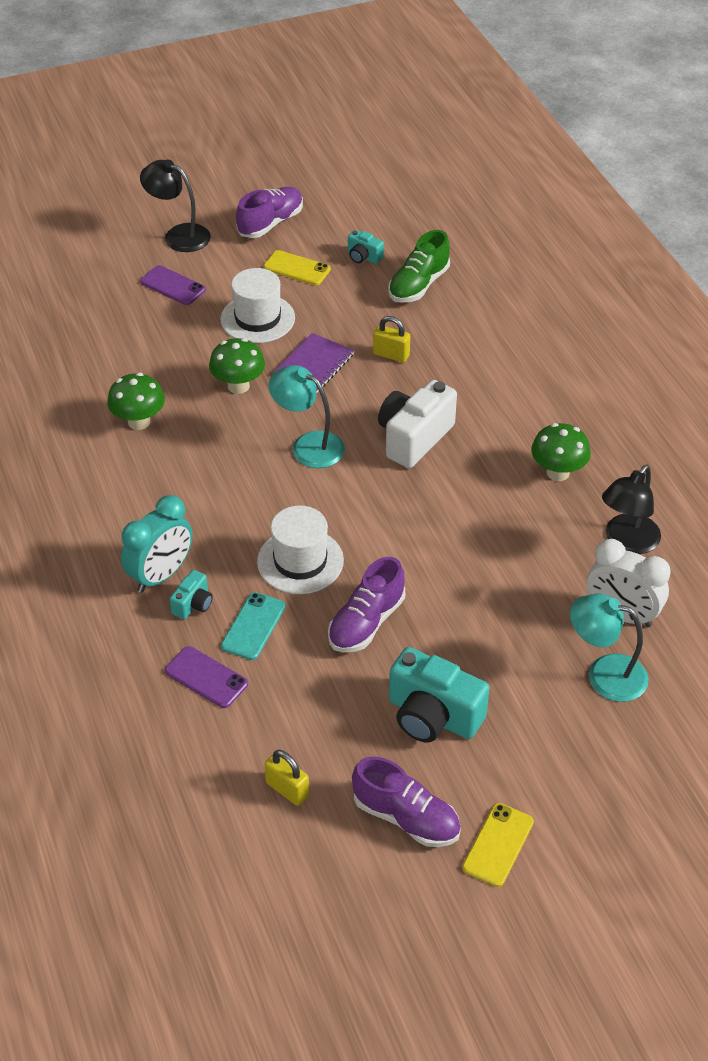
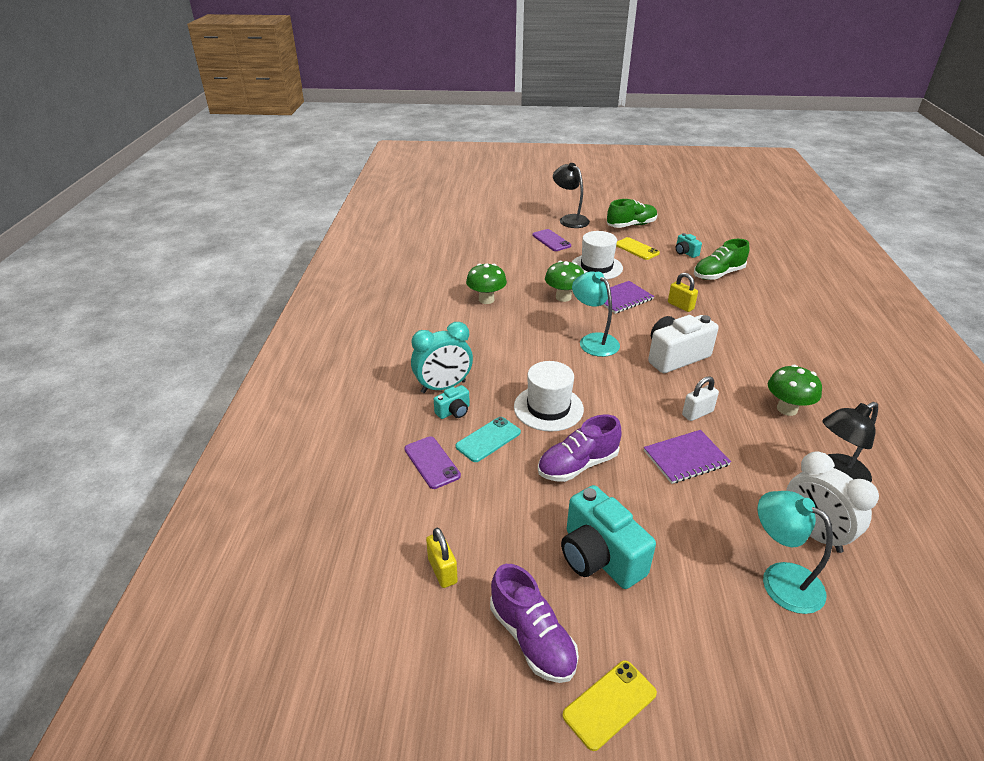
camera: 25 degrees right, 10 degrees down
purple shoe [236,187,303,238] -> green shoe [607,199,658,228]
none -> purple notebook [644,430,731,484]
none -> white padlock [682,376,719,421]

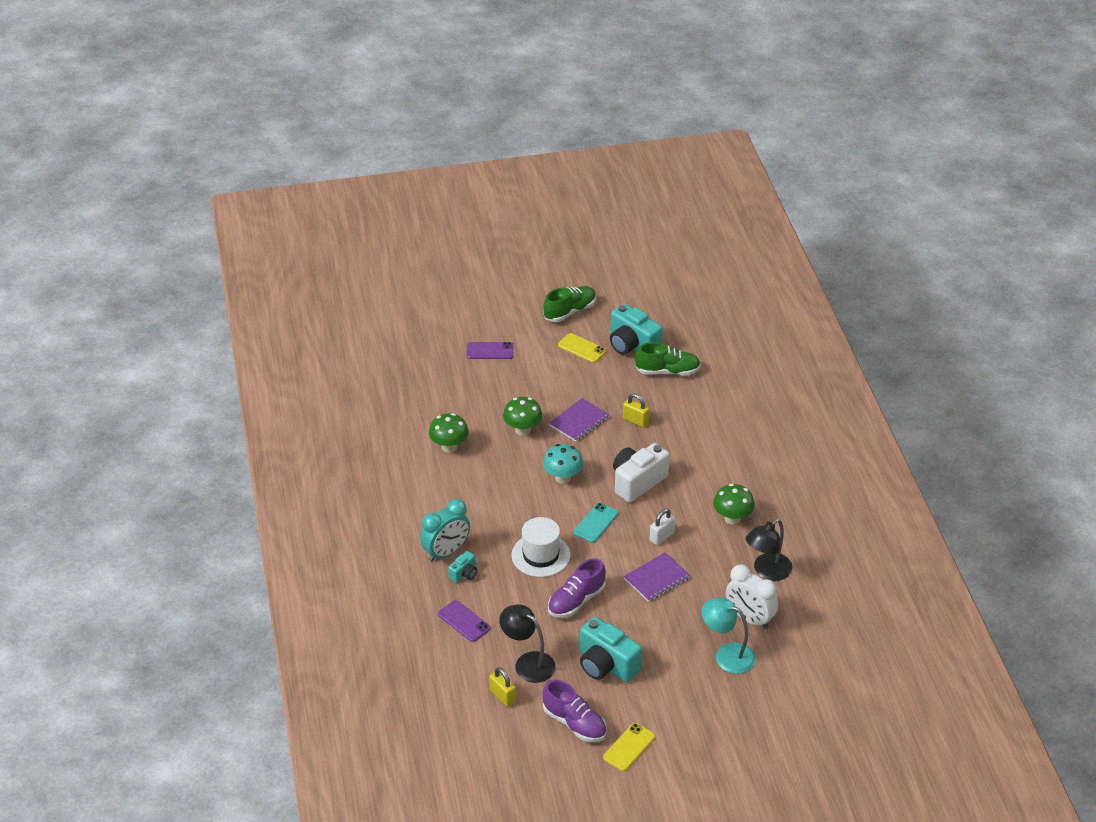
camera: 15 degrees left, 5 degrees up
turquoise phone [456,417,521,462] -> turquoise phone moved to [573,503,618,543]
purple phone [532,229,571,251] -> purple phone turned 45 degrees counterclockwise [467,342,513,359]
black lamp [553,163,590,228] -> black lamp moved to [499,604,556,683]
white hat [572,231,623,280] -> none
turquoise lamp [572,272,620,357] -> turquoise mushroom [543,444,583,484]
turquoise camera [676,233,702,258] -> turquoise camera [610,304,663,355], size x2.04
green shoe [694,239,749,280] -> green shoe turned 135 degrees counterclockwise [635,342,701,375]

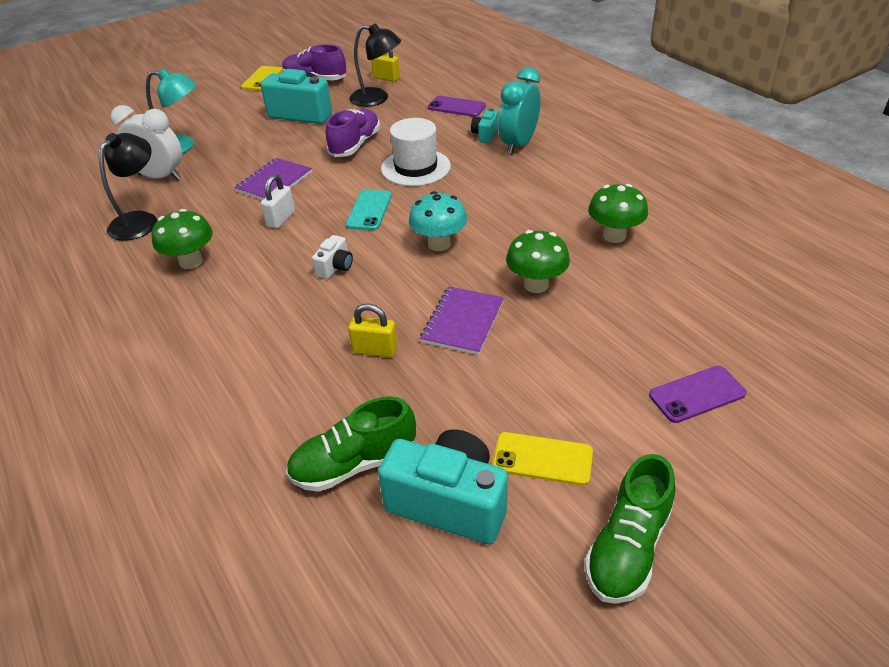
camera: 160 degrees right, 0 degrees up
white camera [613,443,670,503] -> white camera [312,235,353,279], size x0.49

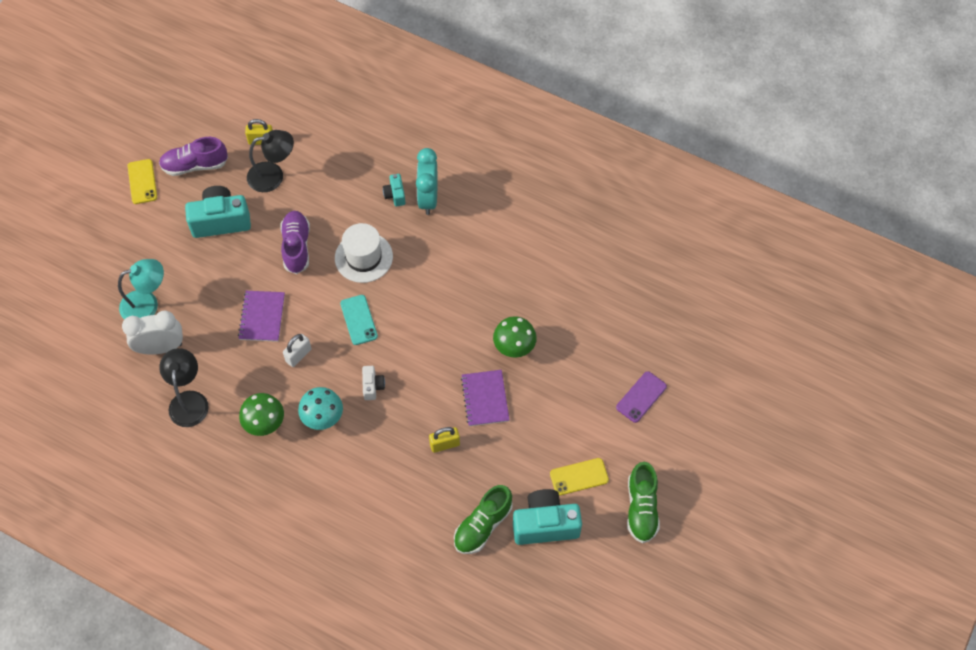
camera: 30 degrees left, 20 degrees up
white padlock [261,174,295,229] -> white padlock turned 45 degrees clockwise [283,334,311,367]
turquoise mushroom [409,191,467,251] -> turquoise mushroom moved to [298,387,343,430]
purple phone [428,96,486,117] -> none
green mushroom [588,184,648,243] -> none

